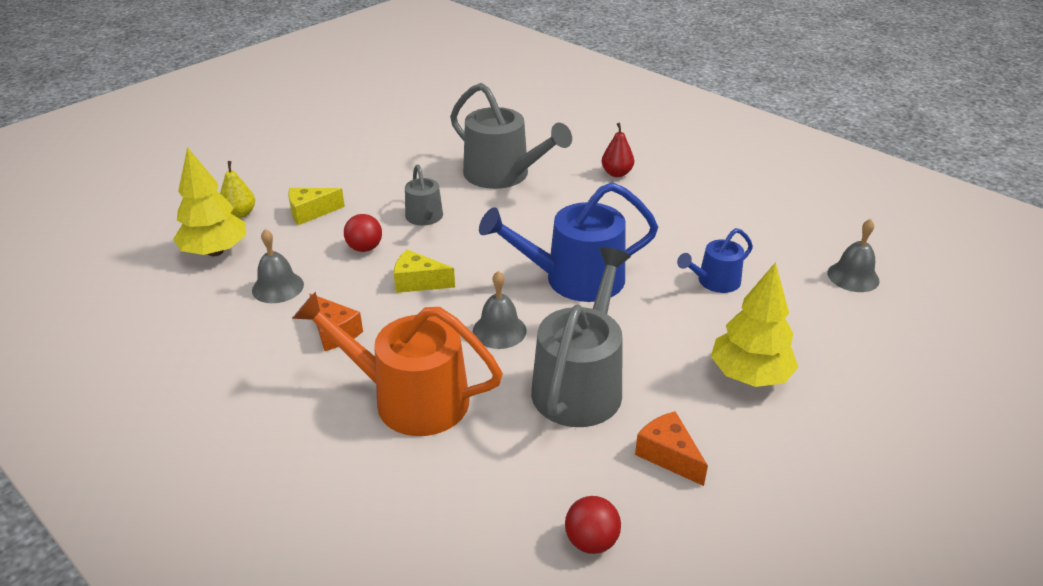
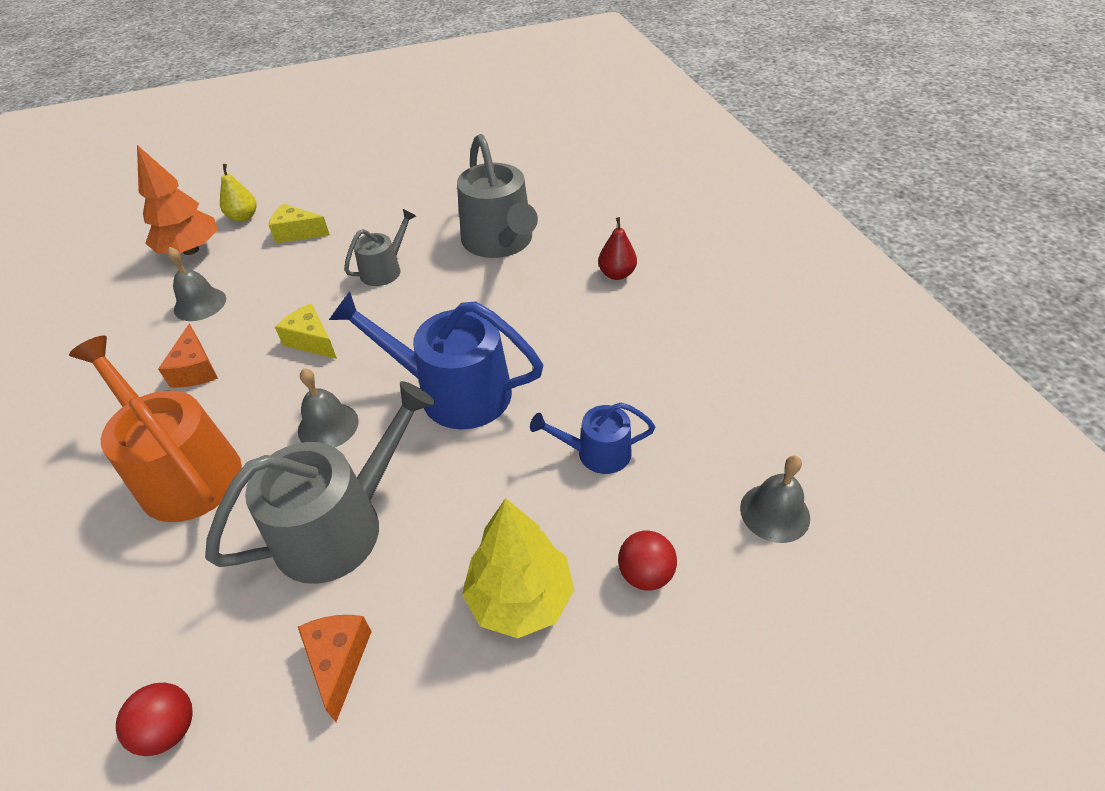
camera: 30 degrees right, 10 degrees up
yellow tree [173,147,246,256] -> orange tree [137,145,218,255]
red ball [344,214,382,252] -> red ball moved to [618,530,677,591]
grey watering can [405,164,443,226] -> grey watering can turned 150 degrees counterclockwise [344,209,416,286]

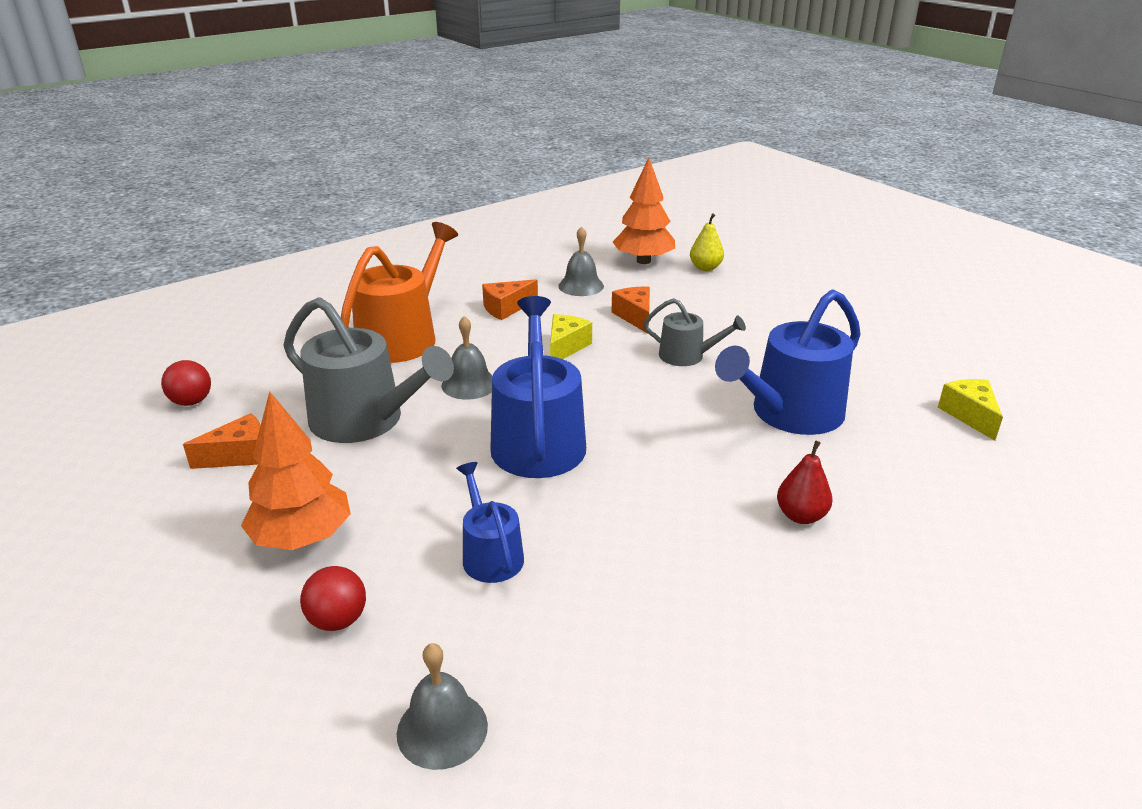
camera: 70 degrees right, 15 degrees down
yellow cheese [269,204,330,243] -> yellow cheese moved to [938,379,1003,441]
grey watering can [457,134,538,258] -> blue watering can [715,289,861,435]
yellow tree [462,498,574,638] -> orange tree [241,391,351,550]
none -> orange cheese [611,287,650,334]

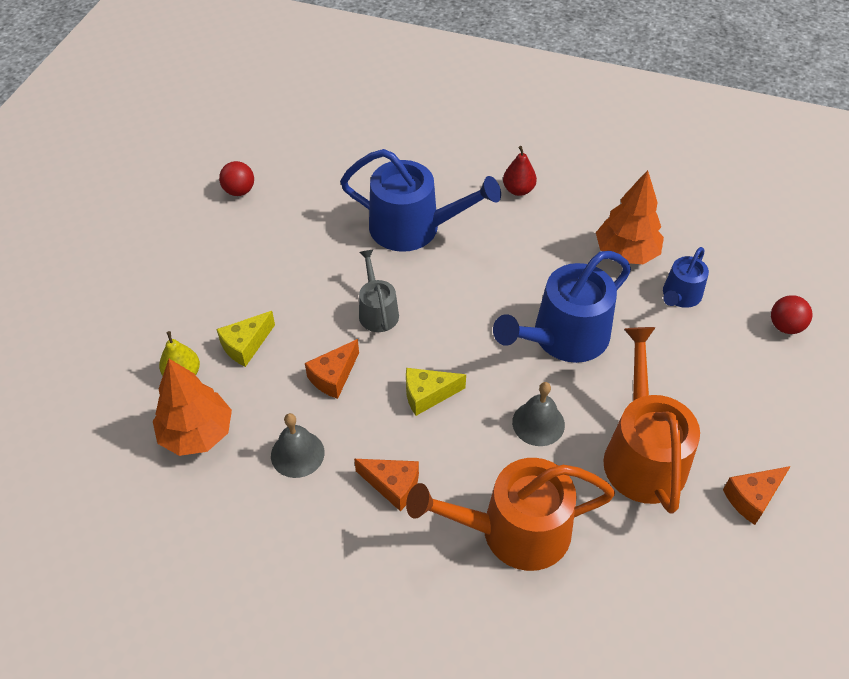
camera: 125 degrees left, 20 degrees up
red ball [161,360,211,406] -> red ball moved to [219,161,254,196]
orange cheese [183,413,260,469] -> orange cheese turned 60 degrees counterclockwise [723,466,791,525]
orange tree [241,391,351,550] -> orange tree moved to [596,170,664,264]
grey watering can [283,297,454,443] -> orange watering can [603,327,700,514]
grey bell [397,643,488,770] -> none
yellow cheese [938,379,1003,441] -> yellow cheese moved to [216,311,275,367]

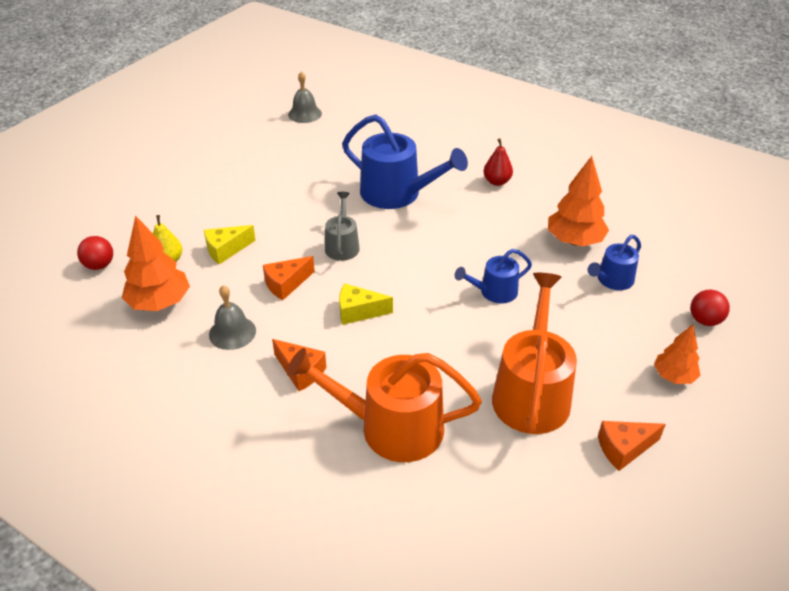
camera: 15 degrees right, 10 degrees down
red ball [219,161,254,196] -> red ball moved to [77,236,113,270]
blue watering can [493,251,631,363] -> blue watering can [455,249,532,303], size x0.54
grey bell [512,382,565,446] -> grey bell moved to [288,71,322,123]
none -> orange tree [654,324,700,384]

